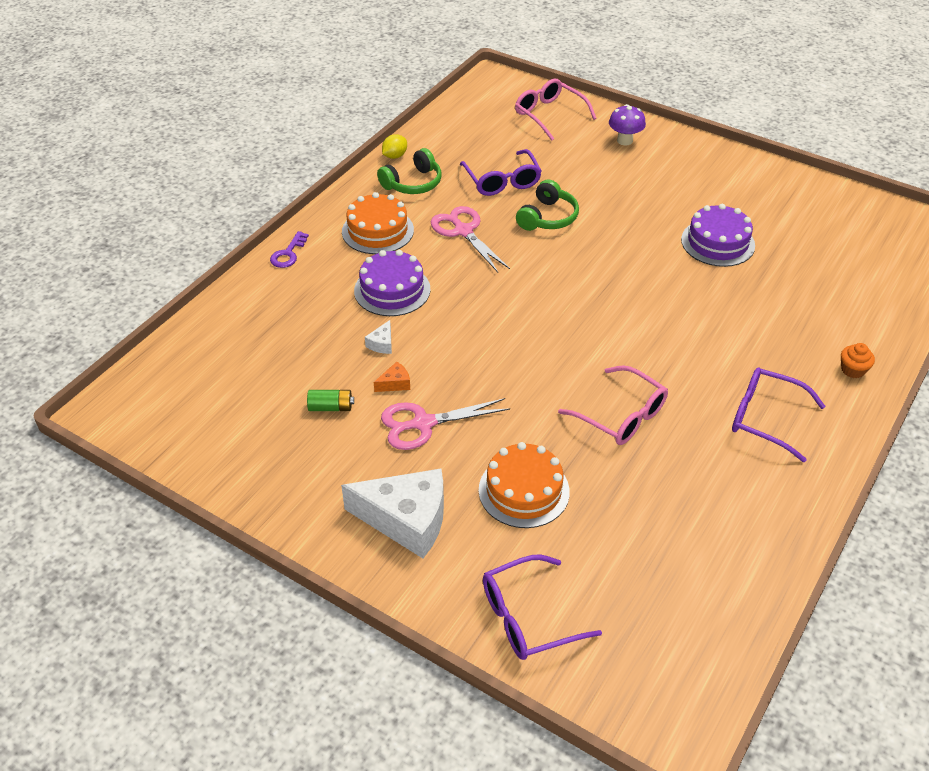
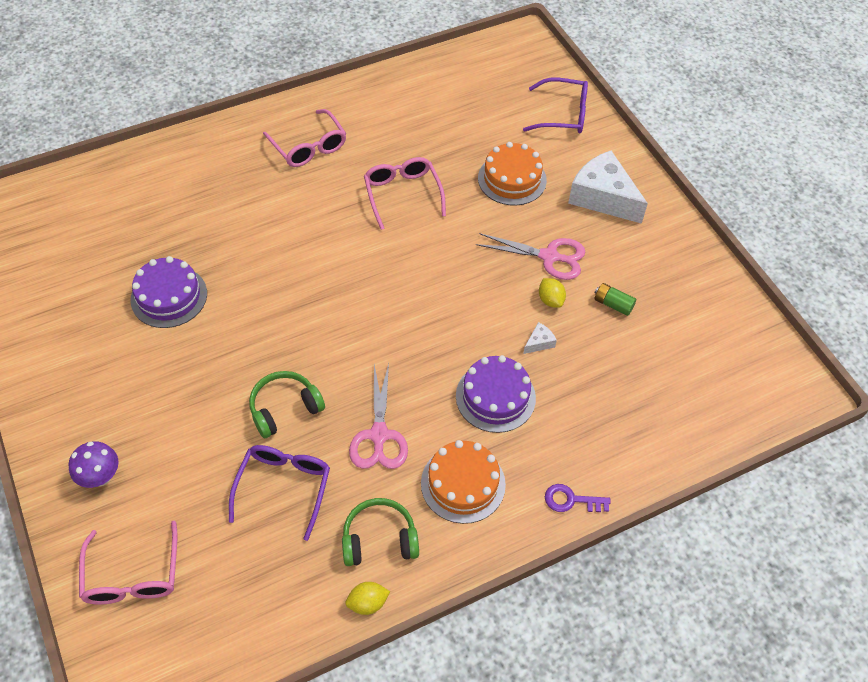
camera: 150 degrees left, 10 degrees up
purple key [270,231,309,268] -> purple key turned 135 degrees counterclockwise [545,484,611,512]
orange cheese [374,362,410,392] -> yellow lemon [539,278,566,308]
purple glasses [732,368,825,462] -> pink glasses [263,109,346,167]
orange cupcake [841,343,875,378] -> none

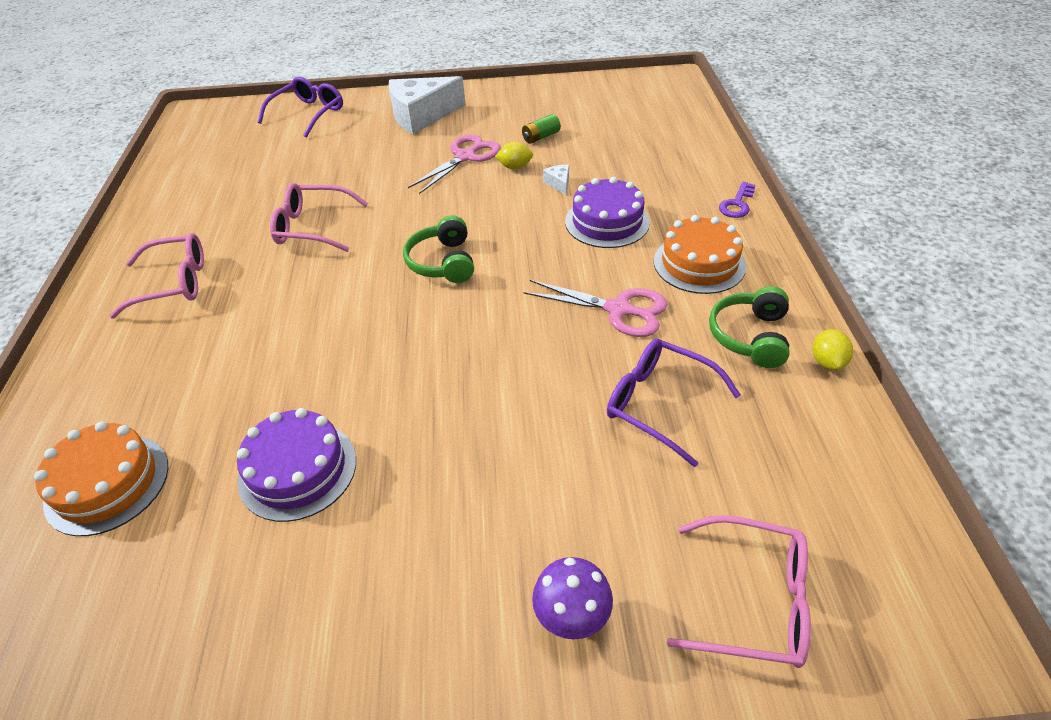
camera: 65 degrees left, 10 degrees down
green headphones [249,371,325,438] -> green headphones moved to [403,215,474,283]
orange cake [478,142,547,206] -> orange cake moved to [34,421,169,536]

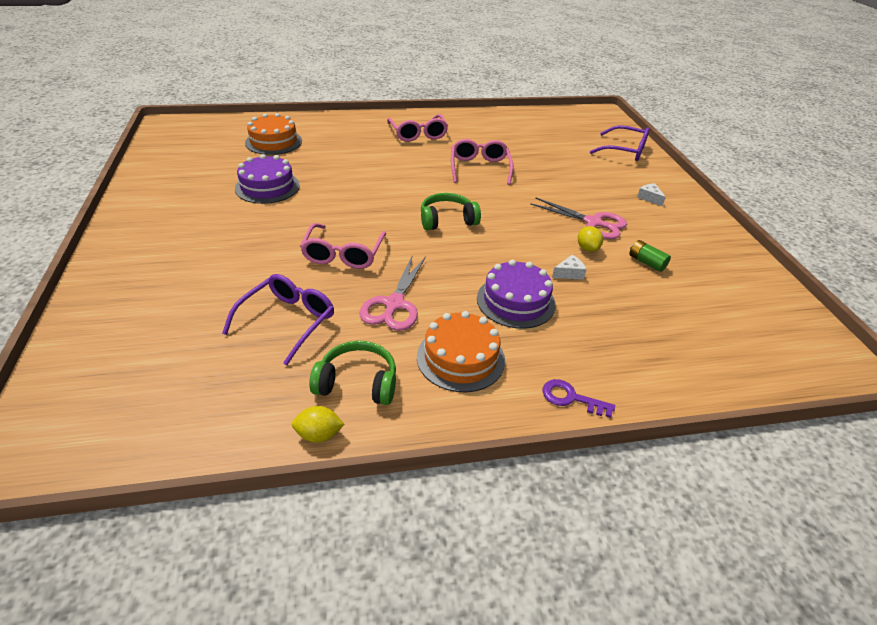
camera: 80 degrees right, 5 degrees down
white cheese [389,76,466,134] -> white cheese [637,183,666,206], size x0.40
purple mushroom [532,557,613,639] -> none
pink glasses [667,515,811,668] -> pink glasses moved to [300,223,386,269]

